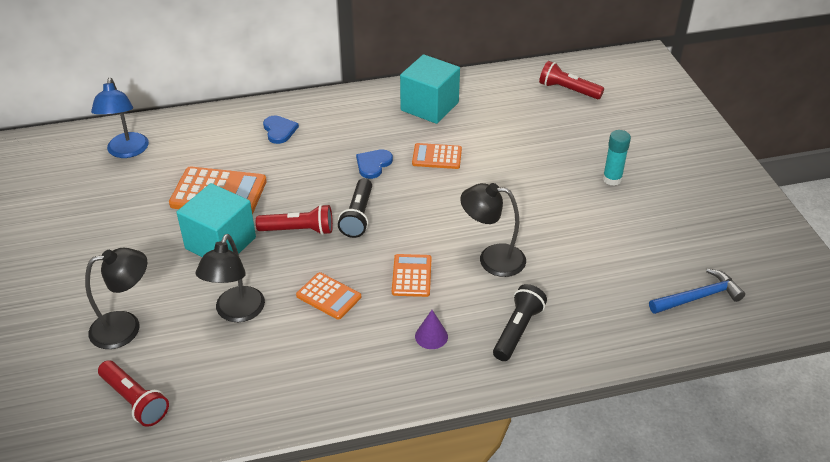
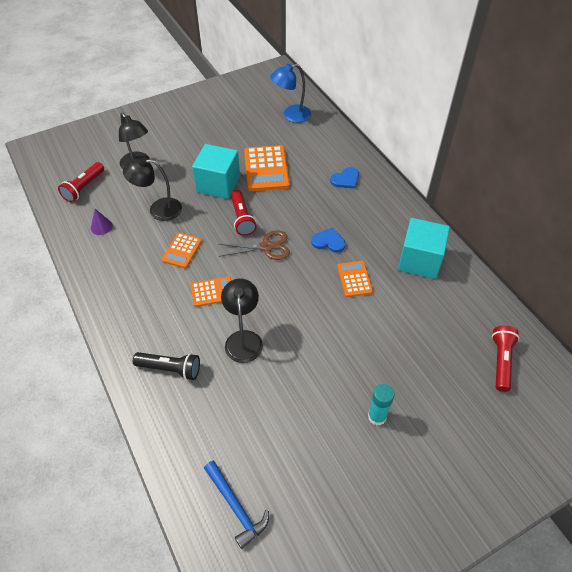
camera: 75 degrees right, 10 degrees up
black flashlight [338,178,372,238] -> brown scissors [218,230,290,260]
purple cone [415,310,448,349] -> purple cone moved to [91,209,113,235]

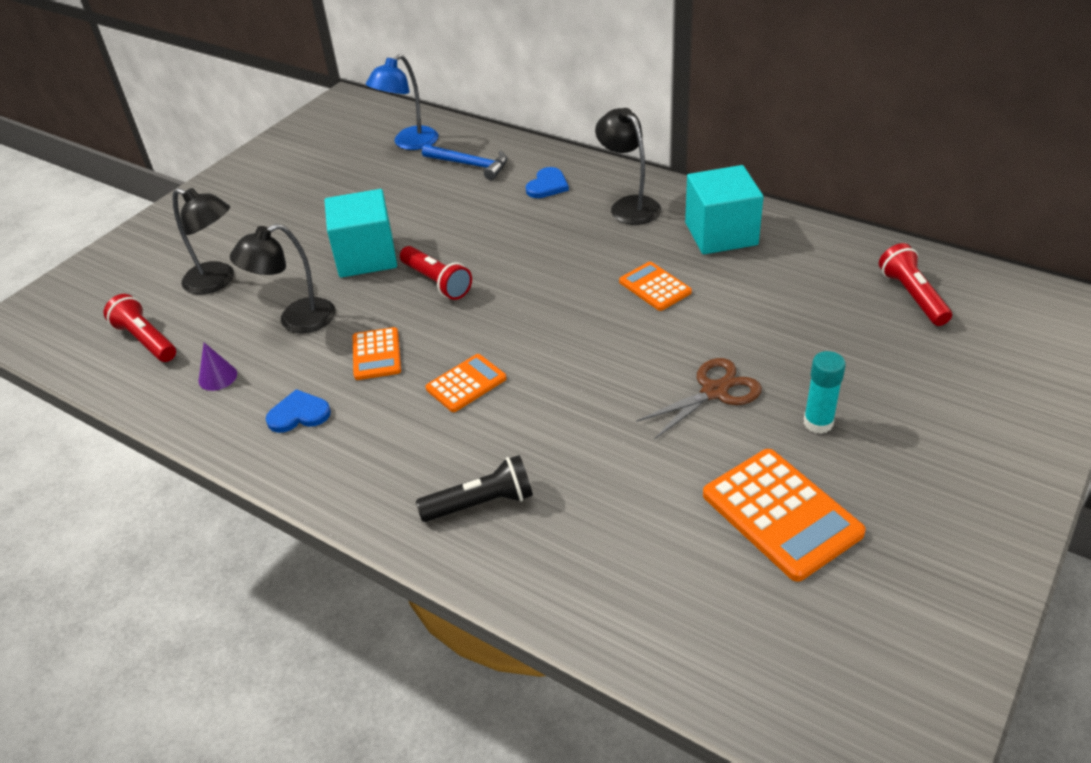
camera: 25 degrees left, 10 degrees down
red flashlight [58,162,104,202] -> red flashlight turned 135 degrees clockwise [104,294,176,362]
blue hammer [204,461,269,549] -> blue hammer moved to [422,144,507,180]
brown scissors [218,230,290,260] -> brown scissors moved to [636,358,762,440]
black lamp [221,278,263,363] -> black lamp moved to [595,108,661,225]
orange calculator [244,145,290,191] -> orange calculator moved to [703,449,866,582]
blue heart [311,228,346,253] -> blue heart moved to [266,389,331,433]

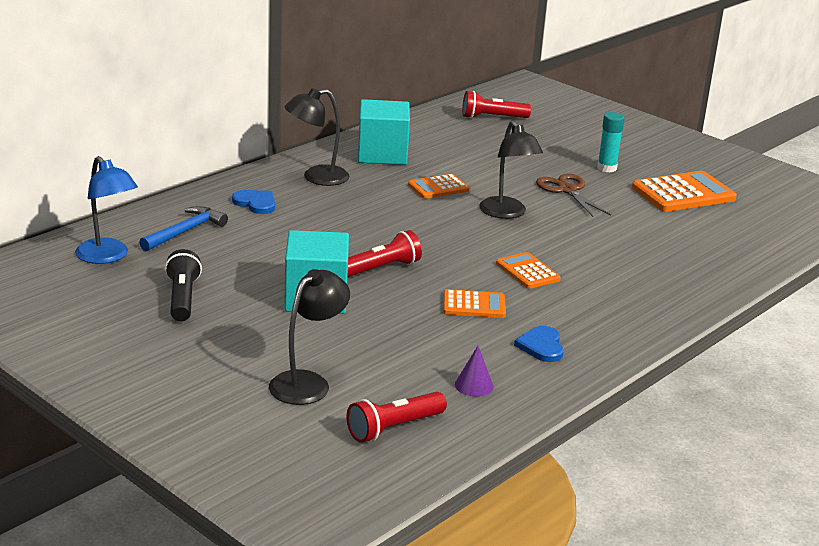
camera: 85 degrees left, 15 degrees down
black lamp [230,223,335,333] -> black lamp moved to [479,121,543,219]
black flashlight [416,455,533,522] -> black flashlight moved to [165,249,202,322]

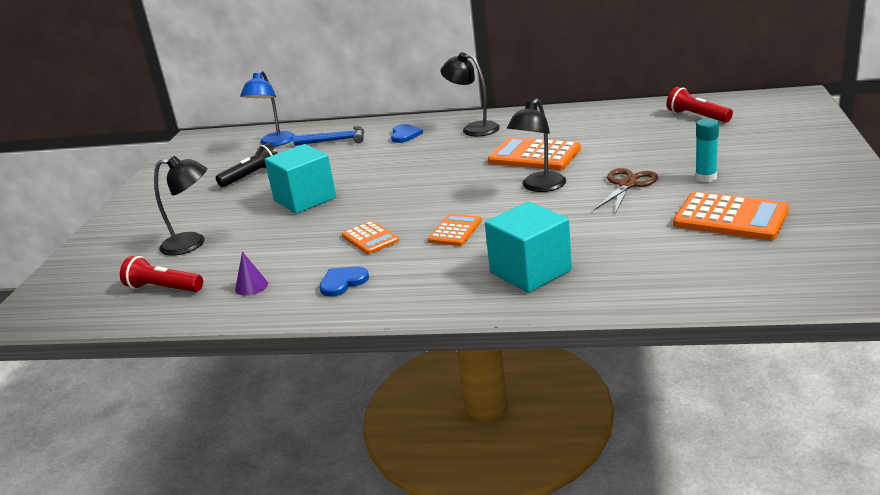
camera: 60 degrees right, 0 degrees up
red flashlight [347,230,422,277] -> none
turquoise cube [358,99,410,165] -> turquoise cube moved to [485,202,572,293]
orange calculator [408,174,470,199] -> orange calculator [488,137,581,170], size x1.70

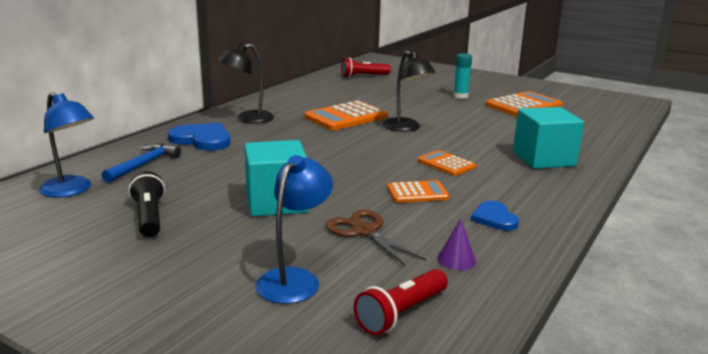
camera: 70 degrees left, 5 degrees down
black lamp [154,156,207,256] -> blue lamp [256,155,333,304]
blue heart [391,124,423,143] -> blue heart [168,123,230,151], size x1.62
brown scissors [594,168,658,213] -> brown scissors moved to [326,210,426,267]

